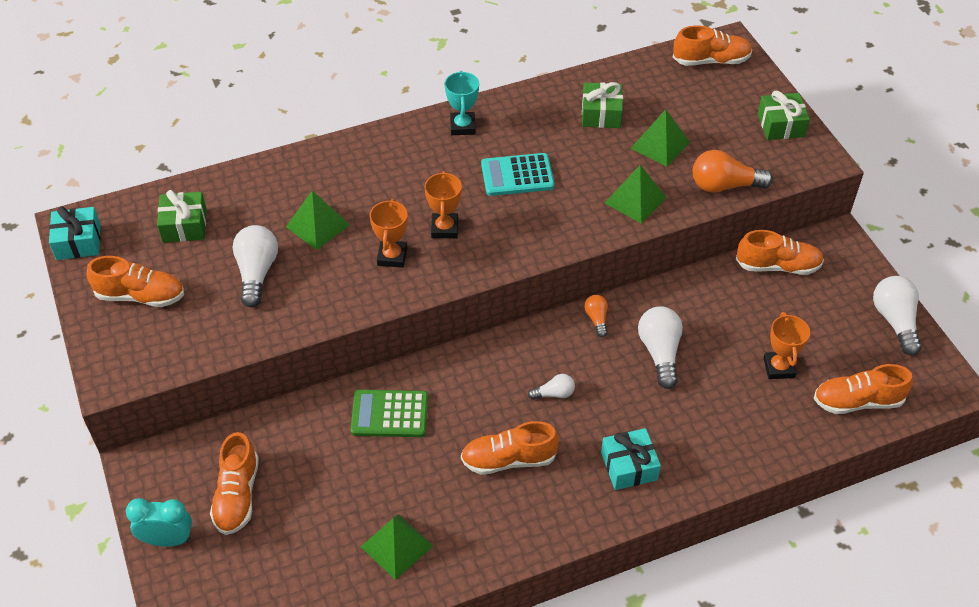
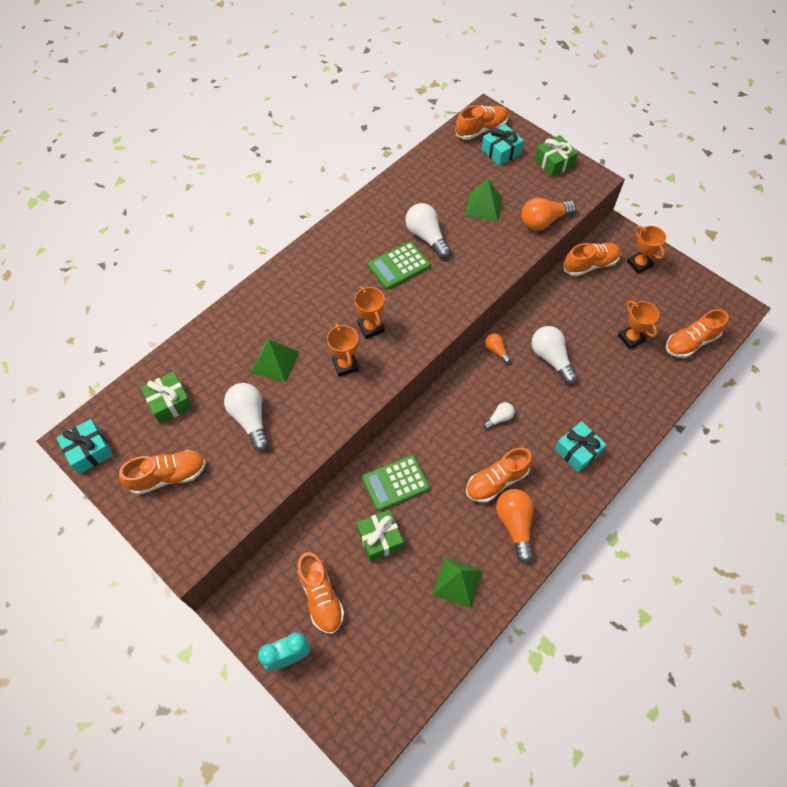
camera: 25 degrees left, 10 degrees up
turquoise trophy [445,71,479,135] -> none
turquoise calculator [481,153,554,196] -> green calculator [368,241,430,290]
green gift [582,82,623,128] -> green gift moved to [357,510,404,561]
green pyramid [605,165,666,224] -> none
white light bulb [873,276,922,356] -> white light bulb moved to [406,203,451,258]
none -> turquoise gift [481,124,524,166]
none -> orange light bulb [496,489,534,563]
none -> orange trophy [627,226,666,274]

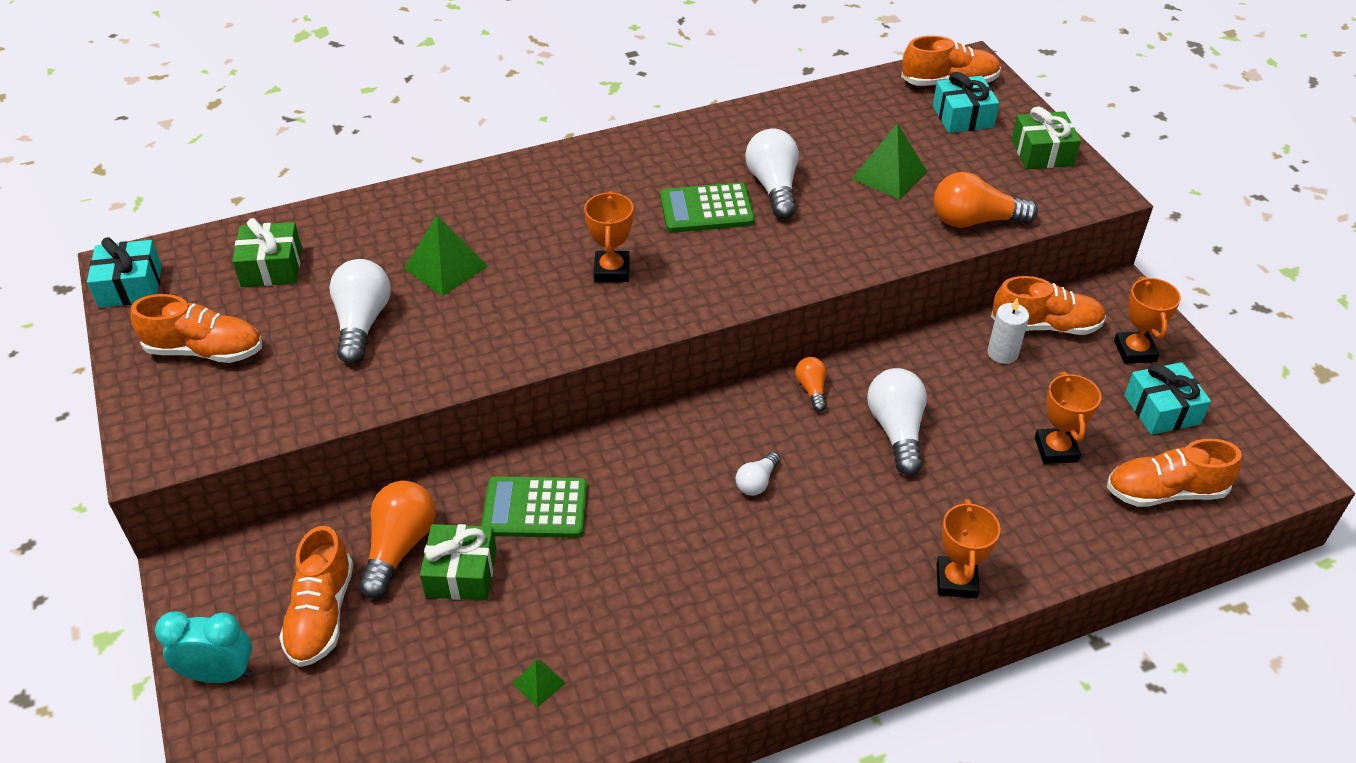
camera: 25 degrees right, 15 degrees down
orange trophy [327,323,359,377] -> orange trophy moved to [936,499,1000,598]
green pyramid [432,557,482,608] -> green pyramid [512,660,566,708], size x0.53
orange shoe [466,448,532,503] -> none
white light bulb [483,402,515,430] -> white light bulb turned 135 degrees clockwise [736,452,780,496]
orange light bulb [496,489,534,563] -> orange light bulb moved to [359,481,436,598]
turquoise gift [554,421,607,473] -> turquoise gift moved to [1124,362,1211,435]
none -> white candle [988,297,1029,364]

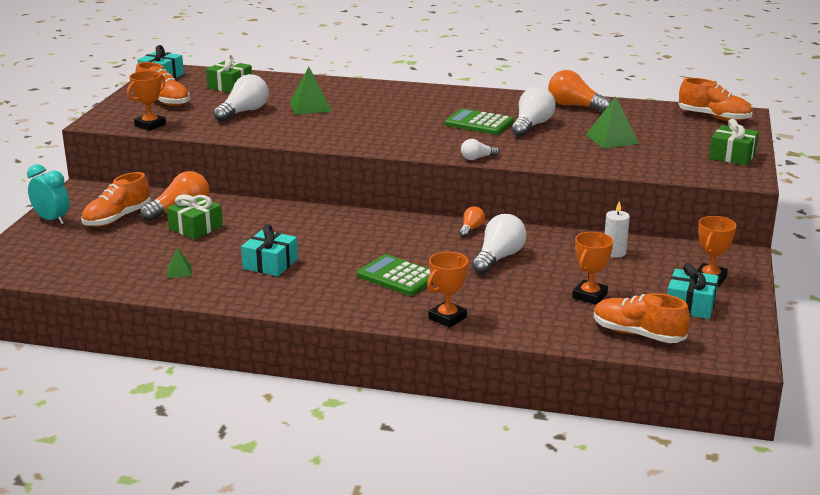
camera: 35 degrees right, 20 degrees down
green calculator [481,476,587,538] -> green calculator moved to [357,254,433,296]
orange trophy [584,192,634,282] -> orange trophy moved to [127,71,166,131]
white light bulb [736,452,780,496] -> white light bulb moved to [461,139,500,160]
turquoise gift [933,72,999,133] -> turquoise gift moved to [241,224,298,276]
orange light bulb [934,172,1038,228] -> orange light bulb moved to [548,70,611,113]
orange shoe [991,276,1106,335] -> none

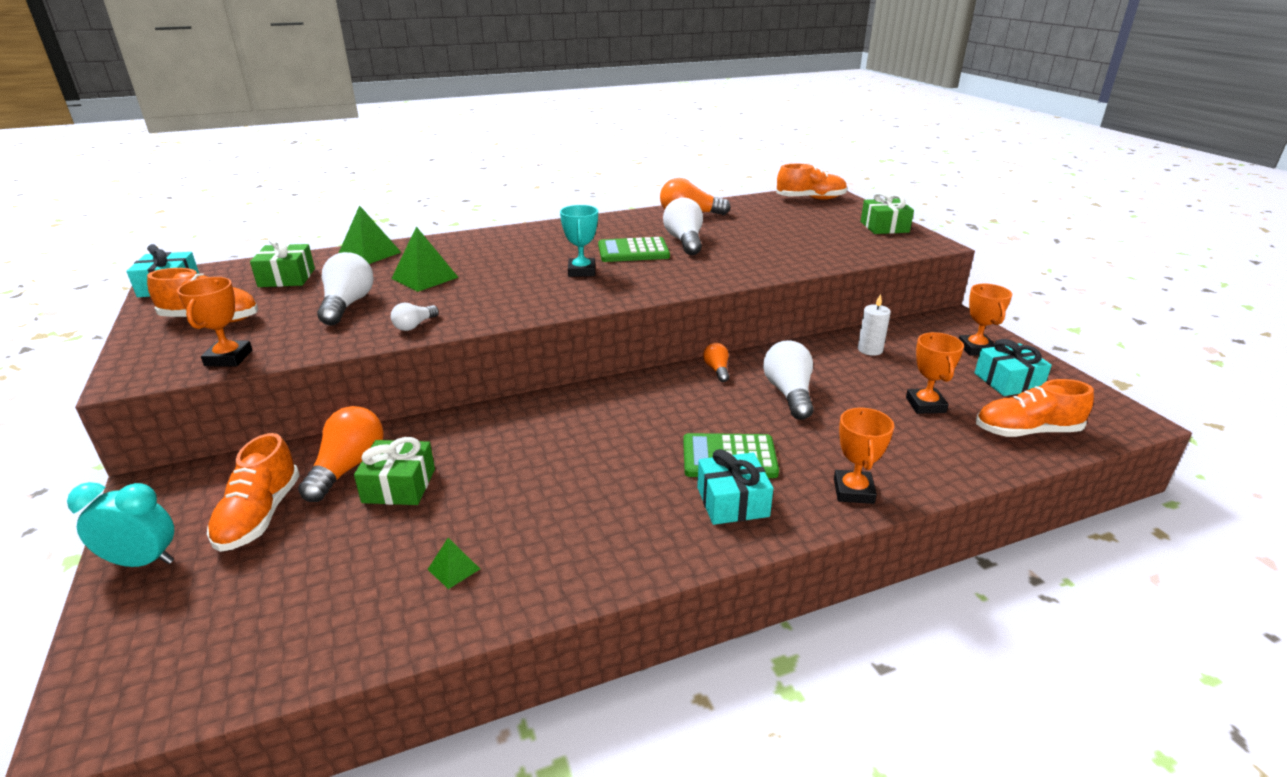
camera: 35 degrees left, 5 degrees up
turquoise gift [241,224,298,276] -> turquoise gift moved to [697,449,773,525]
white light bulb [461,139,500,160] -> white light bulb moved to [391,303,439,331]
green pyramid [586,97,639,149] -> green pyramid moved to [339,205,401,264]
none -> turquoise trophy [560,205,598,277]

